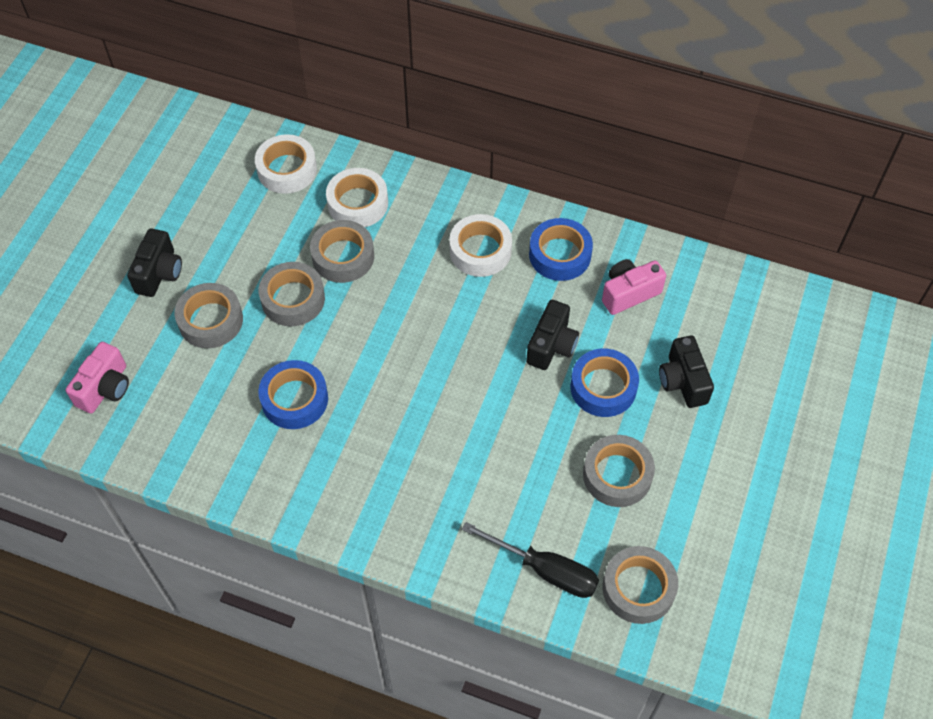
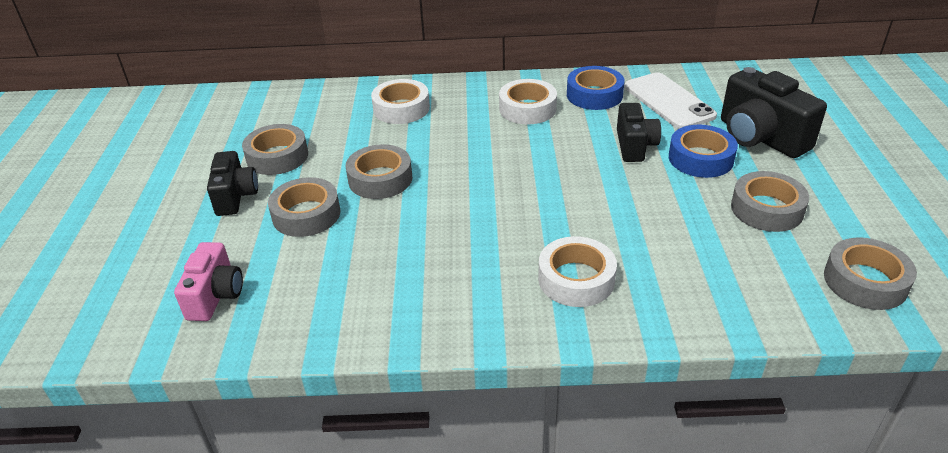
camera: 20 degrees left, 20 degrees down
white tape [255,134,317,194] -> white tape moved to [538,236,617,307]
blue tape [258,360,328,429] -> none
grey tape [310,220,374,283] -> grey tape moved to [242,124,308,175]
black screwdriver [462,522,599,598] -> none
pink camera [602,259,666,315] -> white phone [624,72,717,129]
black camera [659,335,714,408] -> black camera [721,67,827,158], size x1.59

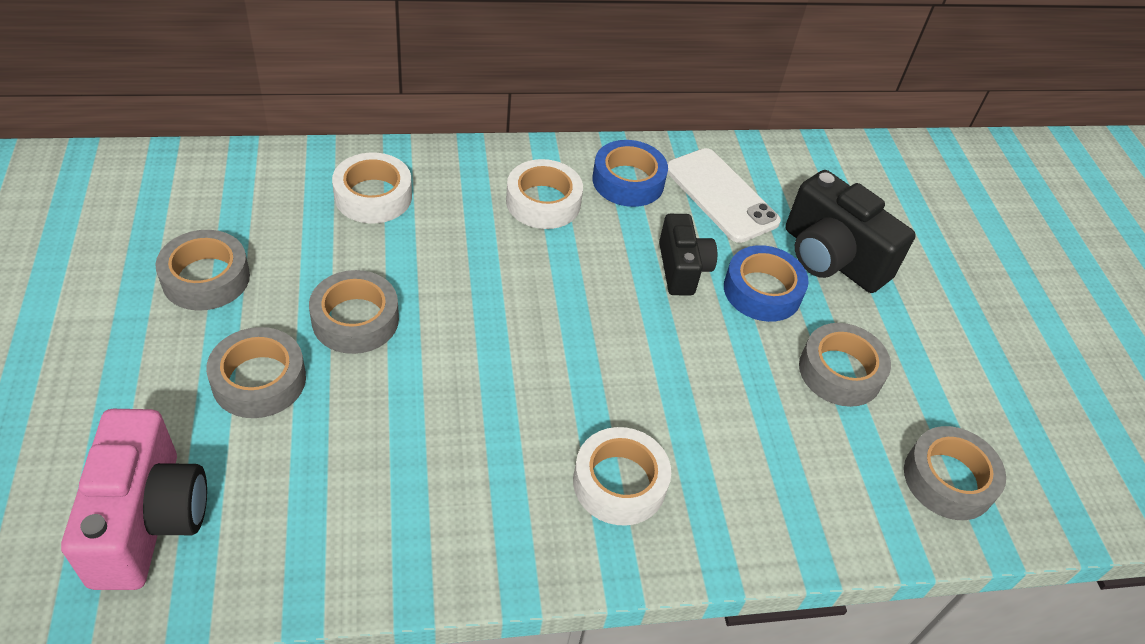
camera: 15 degrees left, 10 degrees up
pink camera [174,242,243,321] -> pink camera [61,409,207,590], size x1.59
black camera [207,151,258,216] -> none

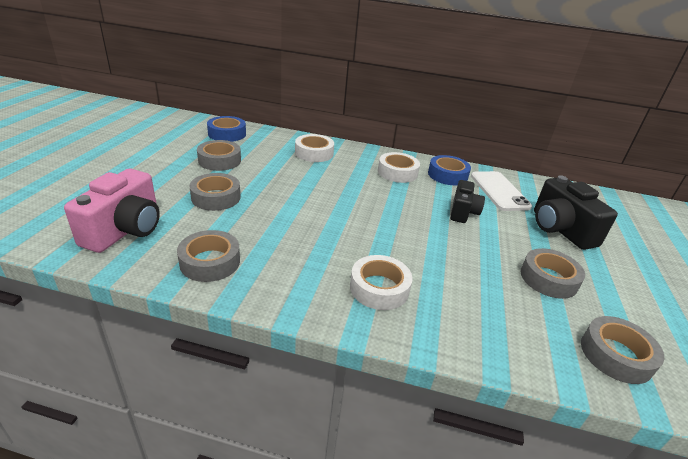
camera: 25 degrees right, 15 degrees down
grey tape [309,270,399,354] -> grey tape moved to [177,230,240,282]
blue tape [724,245,809,322] -> blue tape moved to [207,116,246,142]

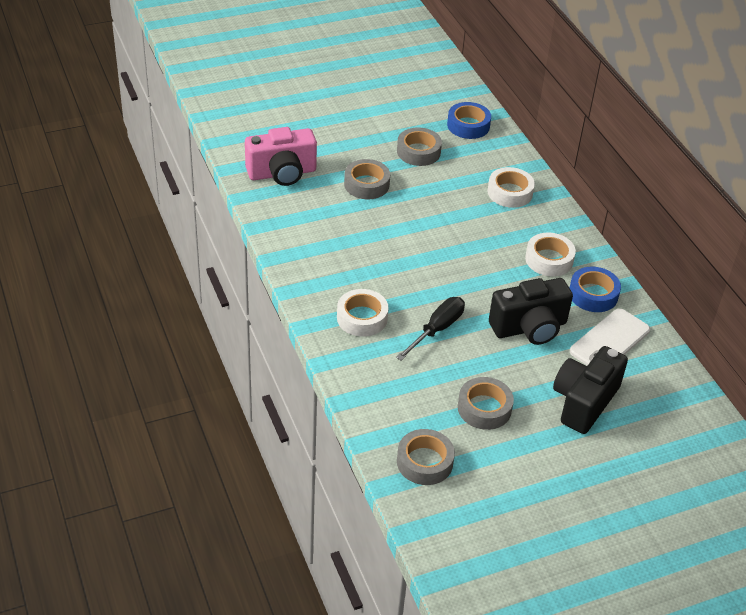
camera: 55 degrees right, 10 degrees up
grey tape [177,230,240,282] -> none
black camera [450,180,485,223] -> black camera [489,278,573,345], size x1.59
none -> black screwdriver [396,297,465,361]

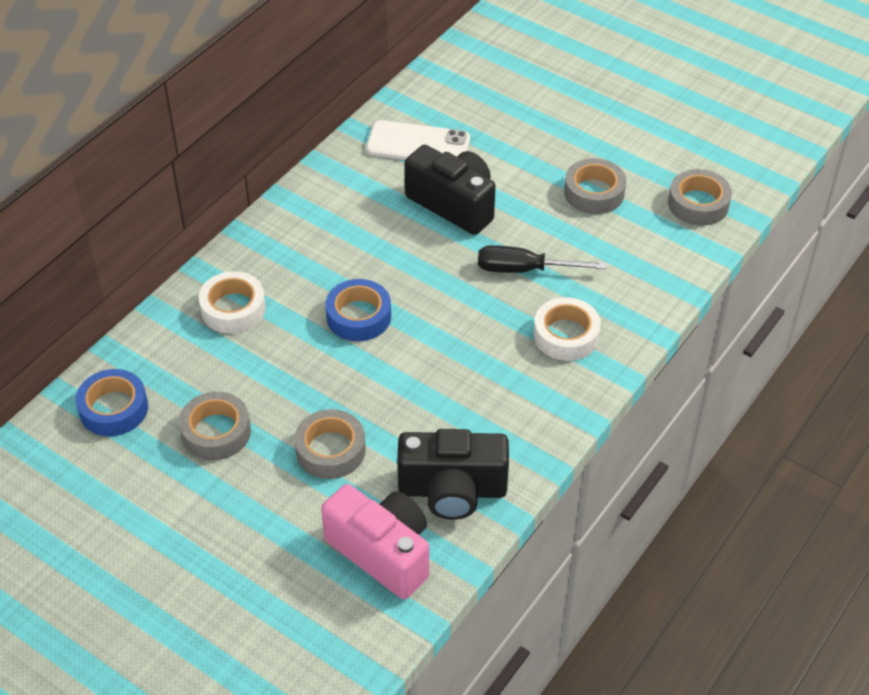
camera: 120 degrees left, 5 degrees up
white tape [525,233,576,276] -> none
black camera [553,346,628,434] -> black camera moved to [397,429,509,520]
blue tape [570,267,621,312] -> blue tape moved to [326,279,391,341]

